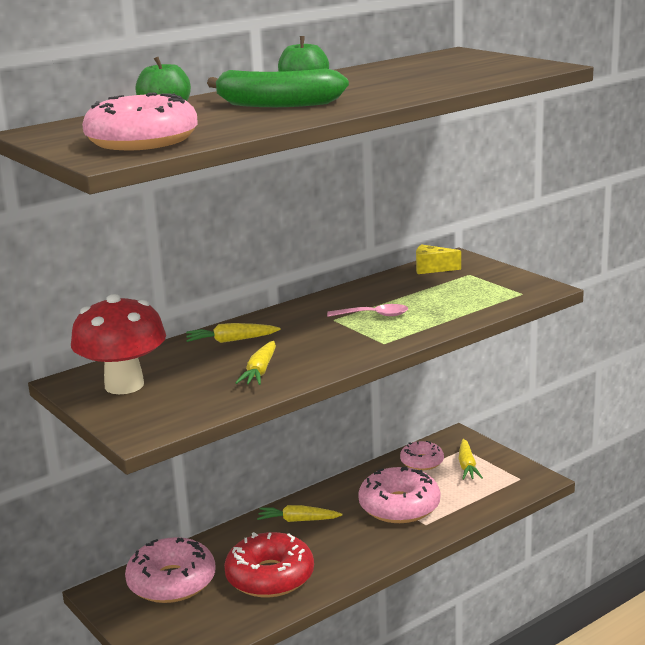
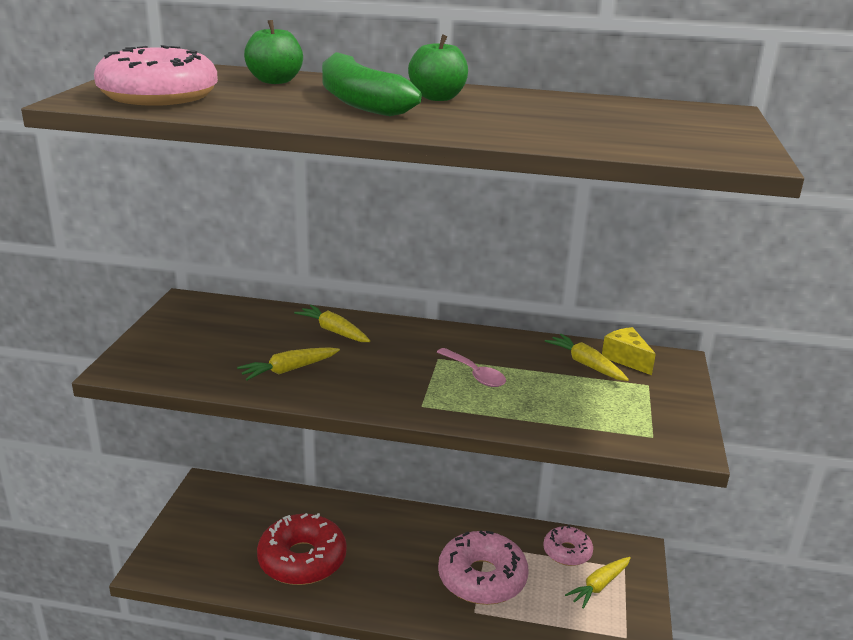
camera: 45 degrees right, 5 degrees up
red mushroom [71,294,166,394] -> none
pink donut [125,537,216,603] -> none
yellow carrot [257,505,342,522] -> yellow carrot moved to [545,334,629,381]

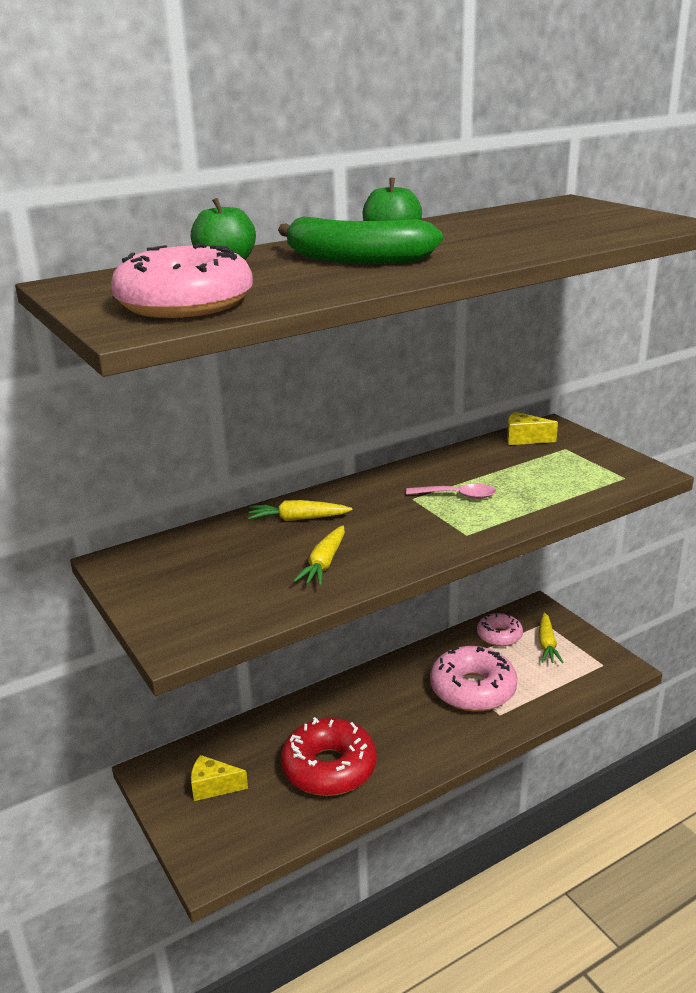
camera: 40 degrees left, 0 degrees up
yellow carrot [545,334,629,381] -> none
none -> yellow cheese [191,755,248,801]

